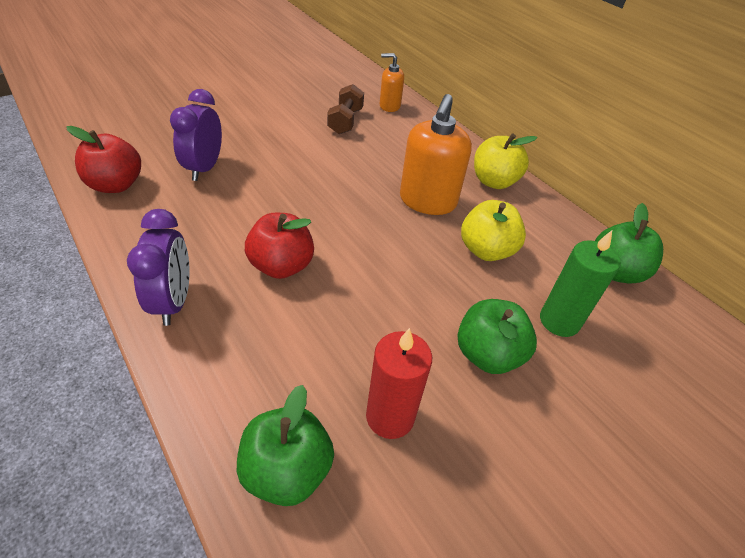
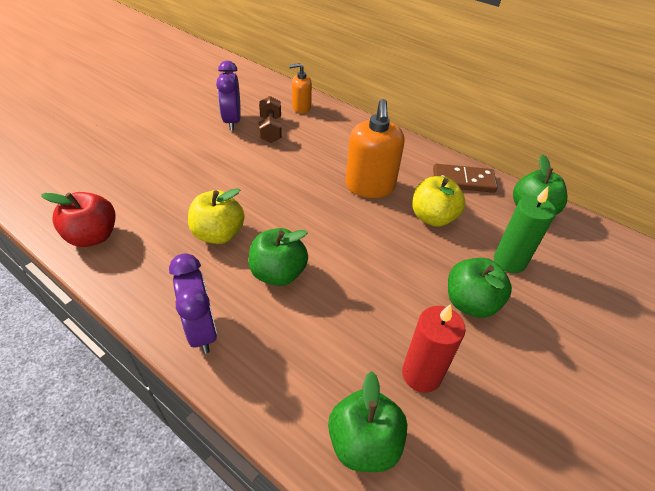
camera: 15 degrees left, 0 degrees up
purple clock [170,89,222,181] -> purple clock moved to [216,61,241,131]
red apple [245,213,314,279] -> green apple [248,228,308,286]
yellow apple [474,133,537,189] -> yellow apple moved to [188,188,245,244]
none -> brown domino [433,164,498,193]

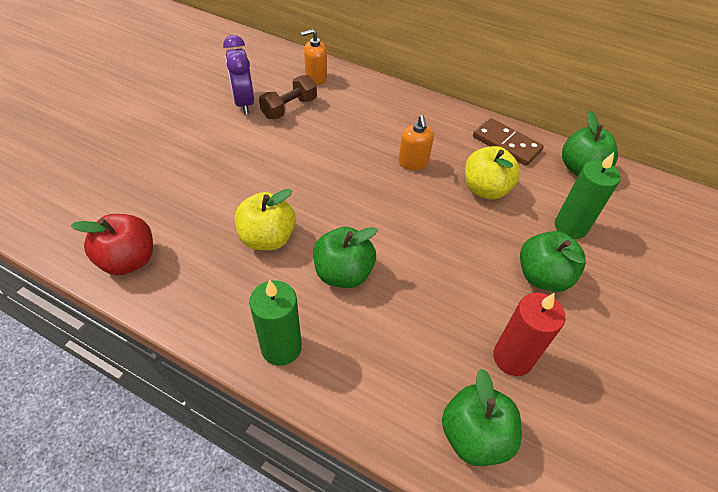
camera: 10 degrees left, 5 degrees up
purple clock [169,253,217,354] -> green candle [249,280,302,366]
brown dumbbell [258,96,282,143] -> brown dumbbell turned 60 degrees clockwise [259,75,317,119]
orange soap dispenser [346,99,405,198] -> orange soap dispenser [398,115,434,170], size x0.57
brown domino [433,164,498,193] -> brown domino turned 45 degrees clockwise [473,118,544,166]

